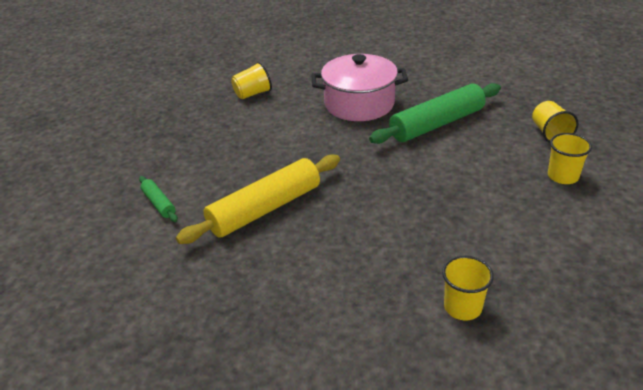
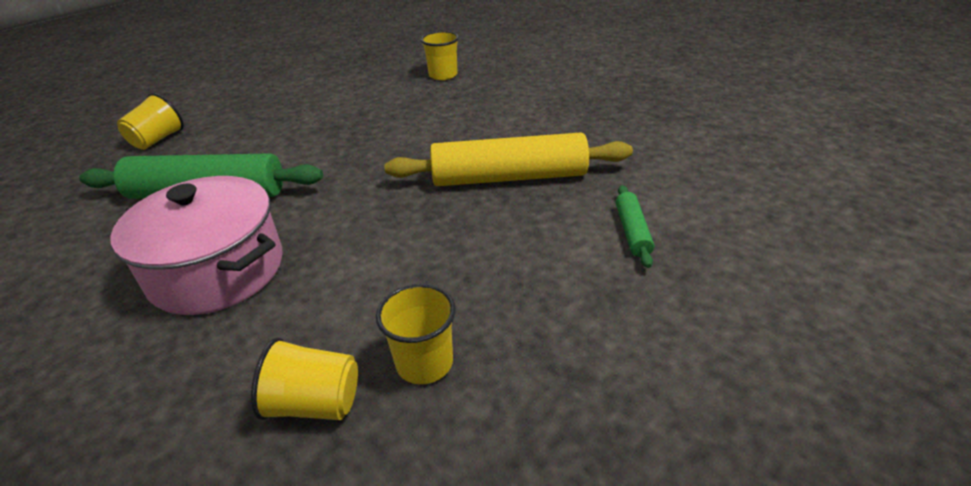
camera: 145 degrees left, 0 degrees up
yellow cup [548,133,592,184] -> yellow cup moved to [376,284,456,384]

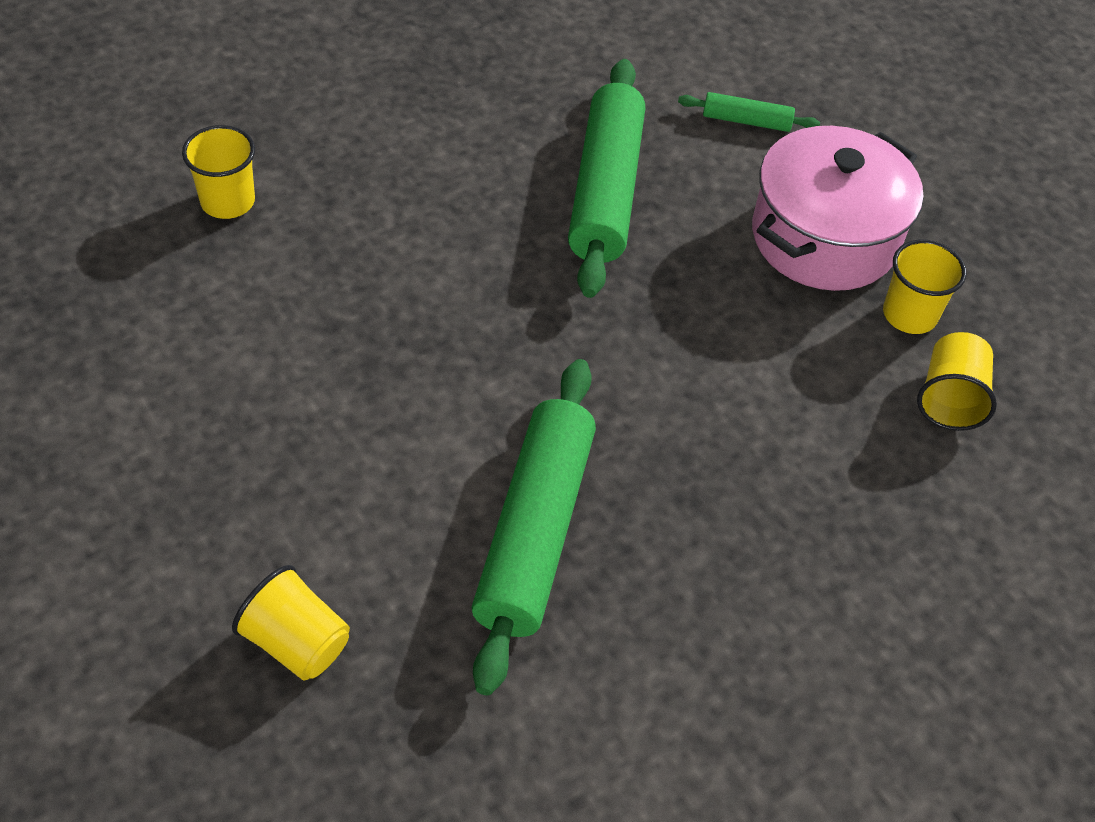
camera: 85 degrees left, 15 degrees up
pink pot [110,176,283,315] -> pink pot moved to [752,126,923,291]
yellow rolling pin [384,132,633,186] -> green rolling pin [568,59,645,298]

